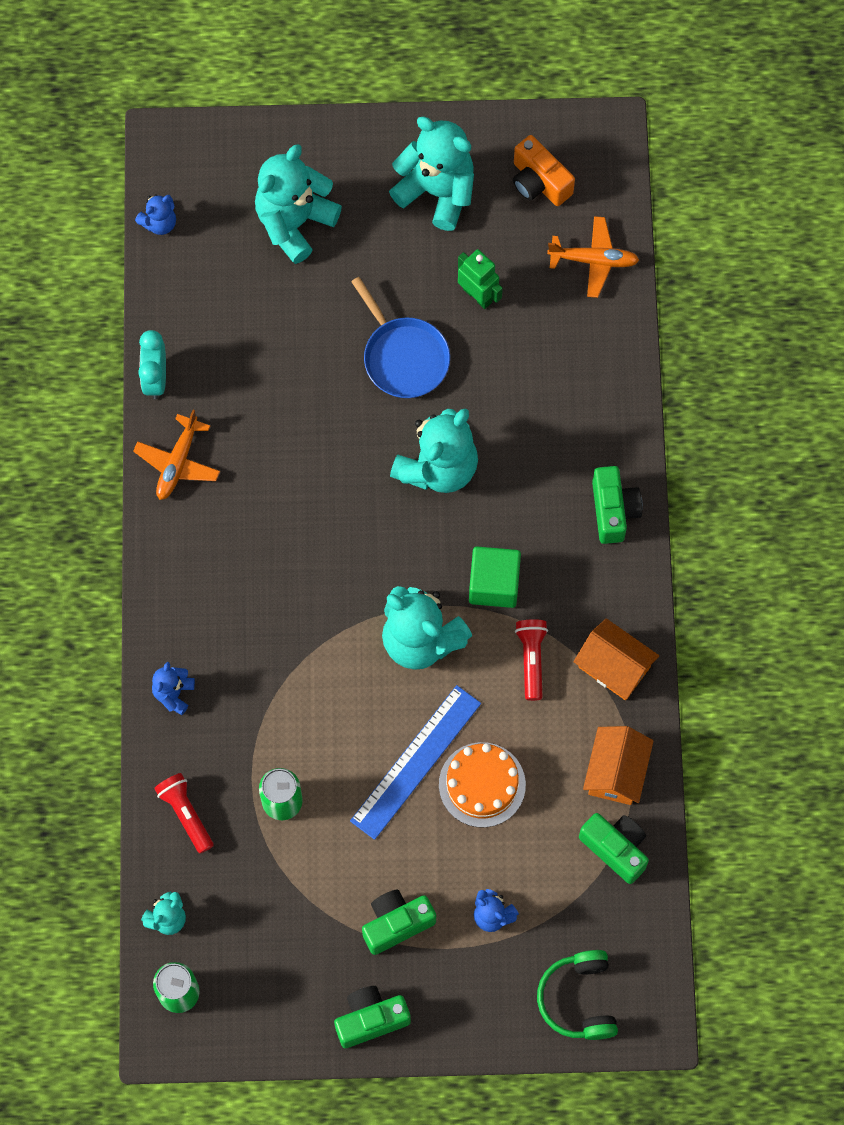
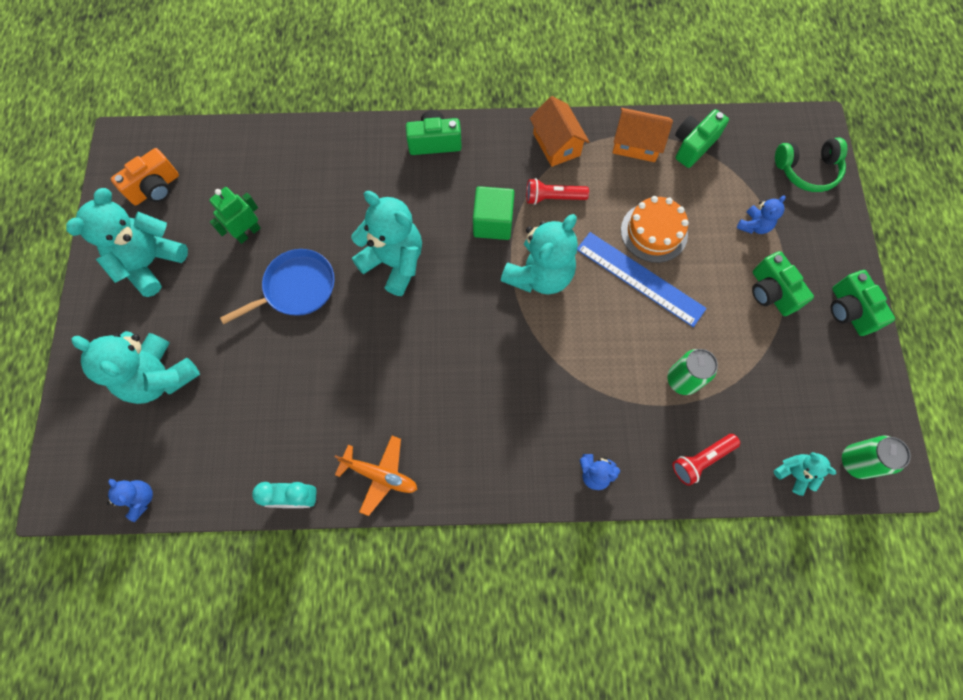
camera: 90 degrees left, 0 degrees up
orange plane [547,216,639,298] -> none
orange house [574,618,659,700] -> orange house turned 60 degrees counterclockwise [530,96,590,167]

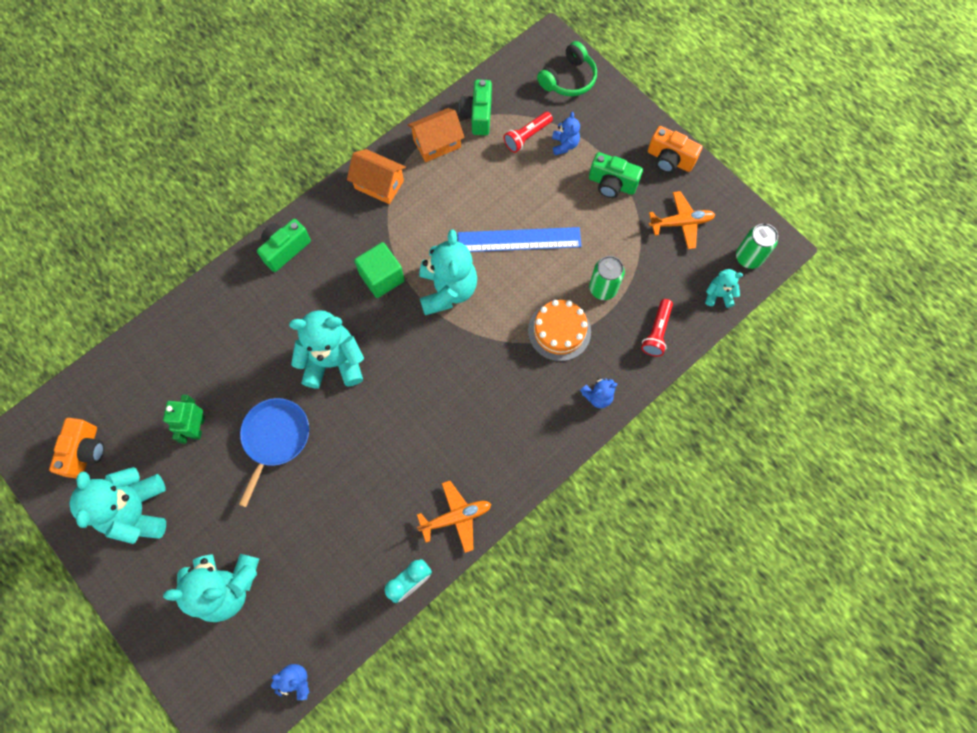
camera: 40 degrees left, 0 degrees up
red flashlight [526,178,589,205] -> red flashlight moved to [504,112,553,153]
orange cake [621,196,689,263] -> orange cake moved to [528,300,591,361]
green camera [831,270,895,336] -> orange camera [648,126,703,173]
none -> orange plane [649,191,715,249]

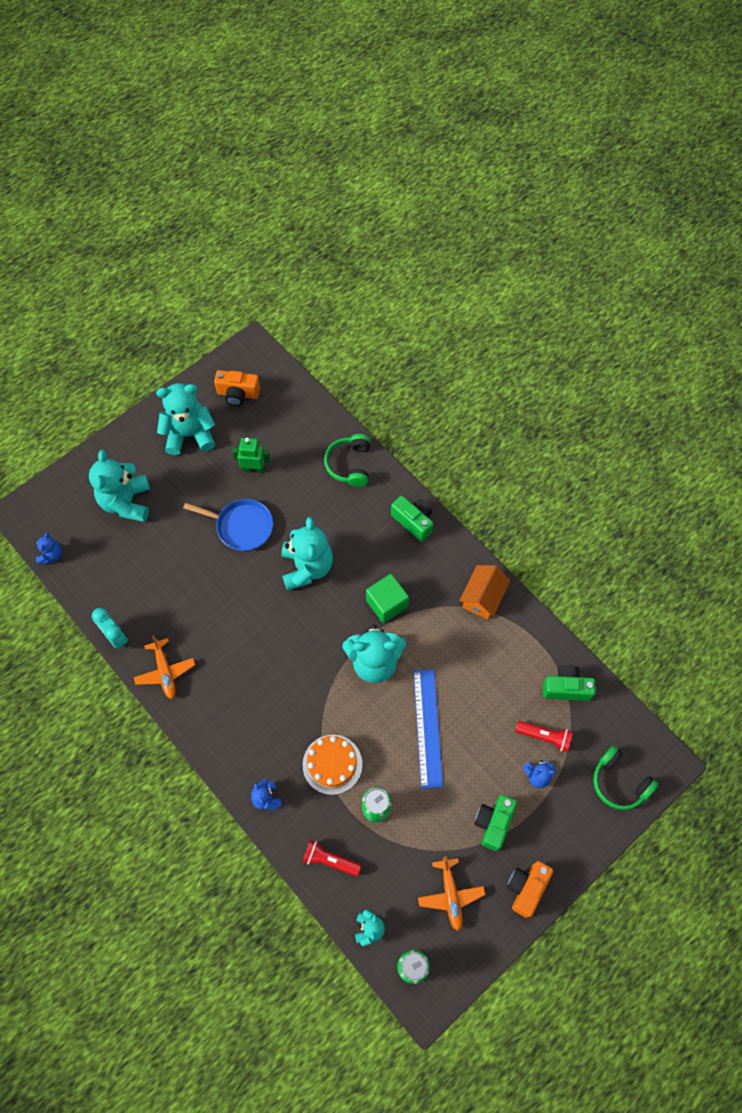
camera: 90 degrees right, 5 degrees down
orange house [408,108,464,162] -> none
red flashlight [504,112,553,153] -> red flashlight turned 150 degrees clockwise [516,721,573,752]
none -> green headphones [324,434,370,487]

